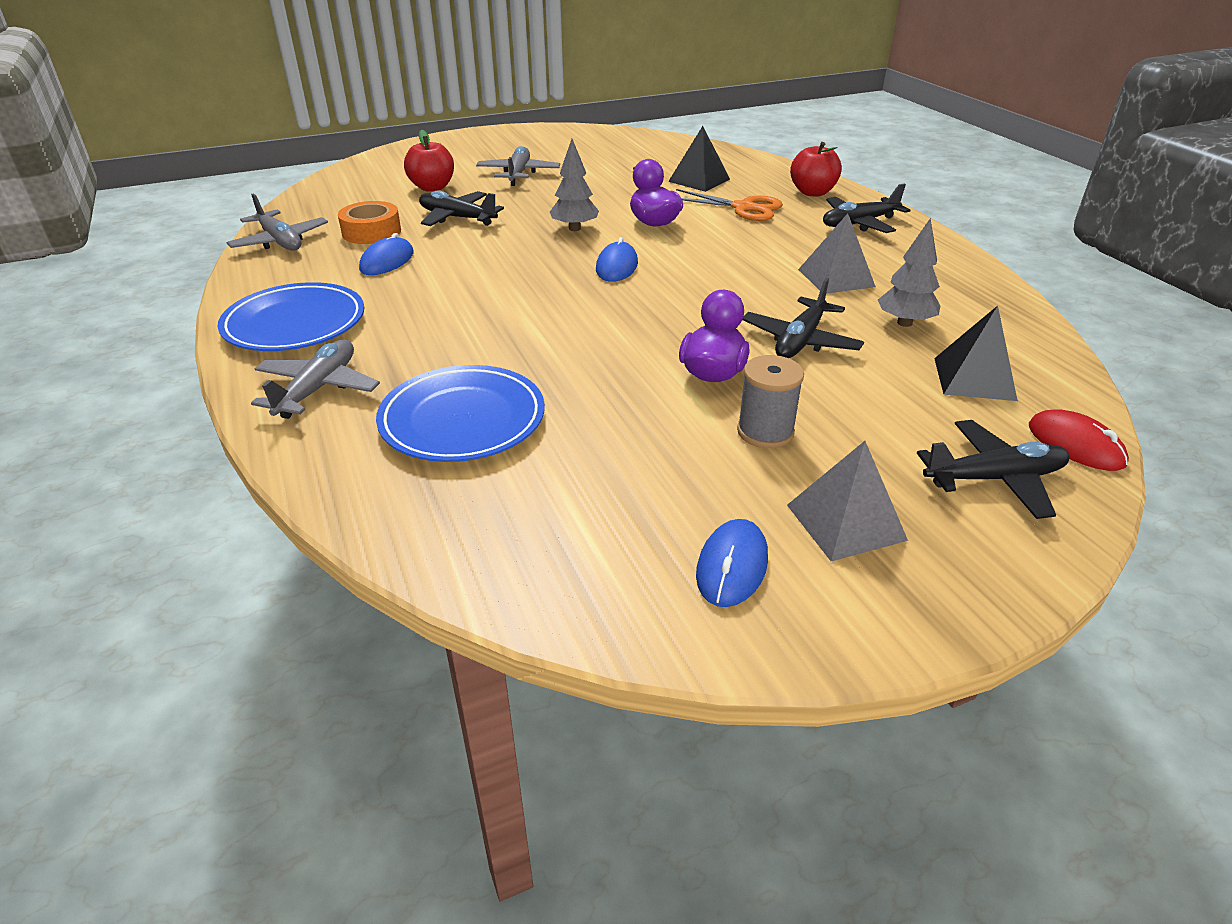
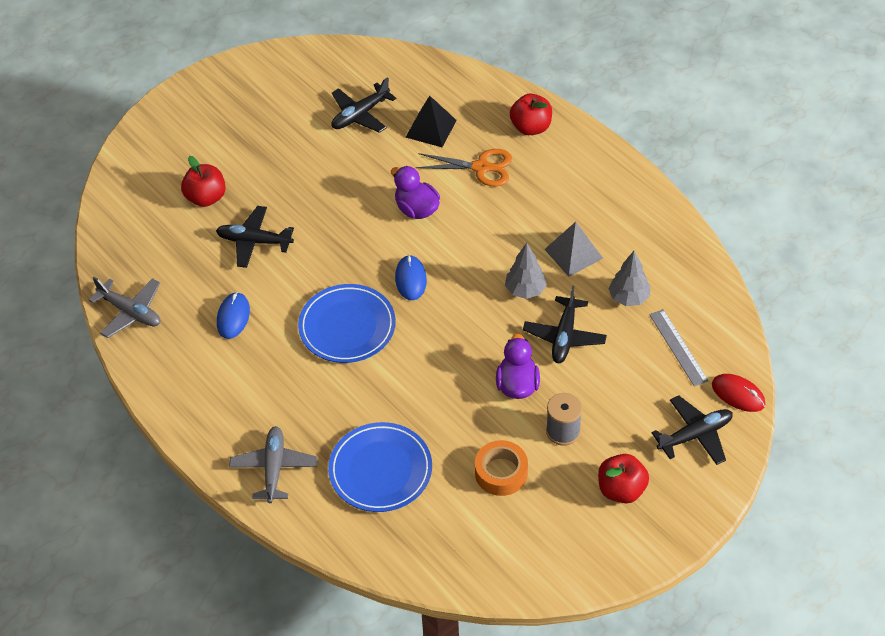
camera: 15 degrees left, 15 degrees up
blue plate [218,282,364,351] -> blue plate moved to [298,284,396,363]
orange tape [338,201,401,244] -> orange tape moved to [475,440,528,496]
grey plane [476,146,560,186] -> none
grey tree [550,139,599,231] -> grey tree moved to [505,243,547,299]
blue mouse [696,519,768,607] -> none
grey pyramid [787,441,908,561] -> red apple [598,454,649,503]
black plane [823,184,910,233] -> black plane moved to [331,77,396,133]
black pyramid [934,306,1018,401] -> grey ruler [649,309,708,387]

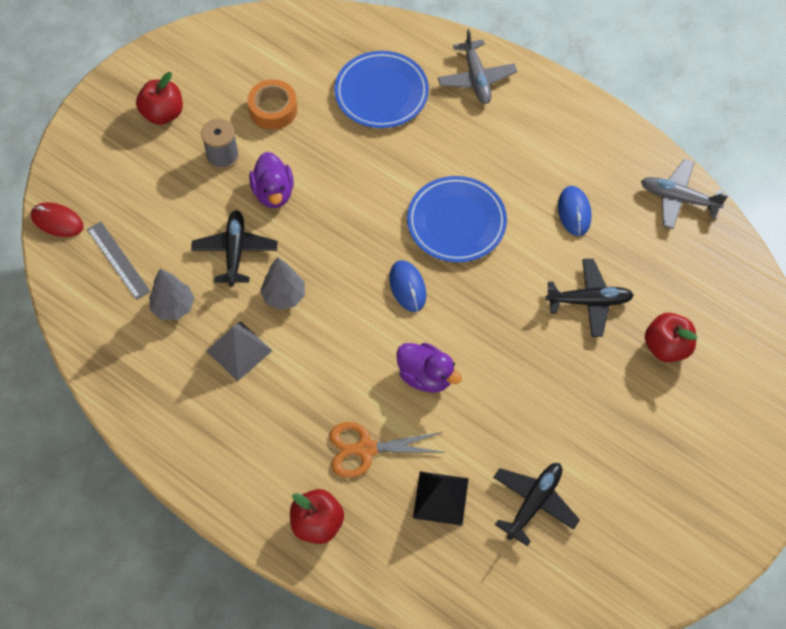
camera: 165 degrees right, 10 degrees up
black plane [651,396,733,465] -> none

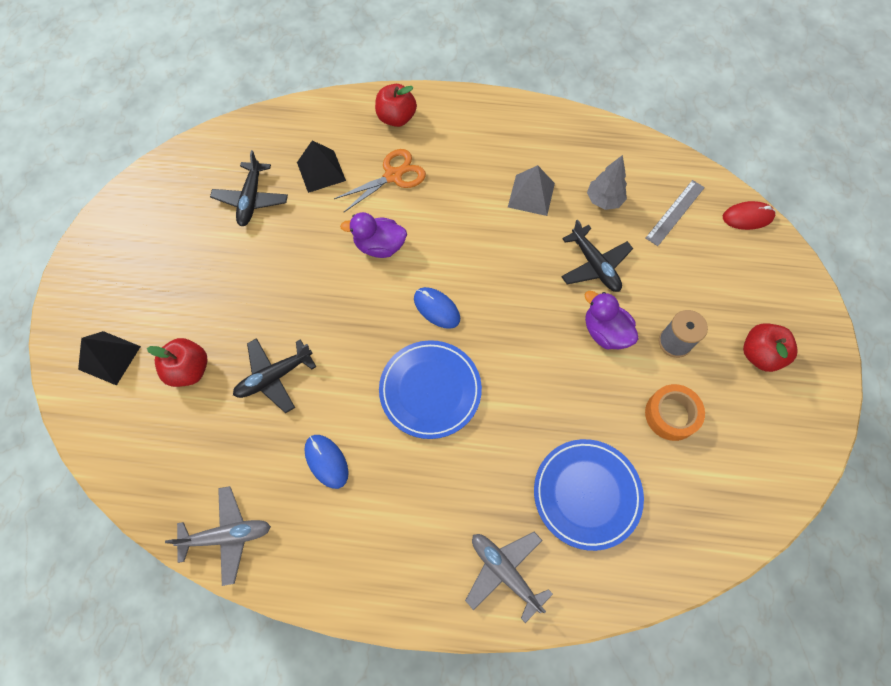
camera: 150 degrees right, 5 degrees up
grey ruler [87,221,151,300] -> grey ruler turned 75 degrees counterclockwise [645,180,705,246]
grey tree [260,257,305,310] -> none
none -> black pyramid [78,331,141,385]

